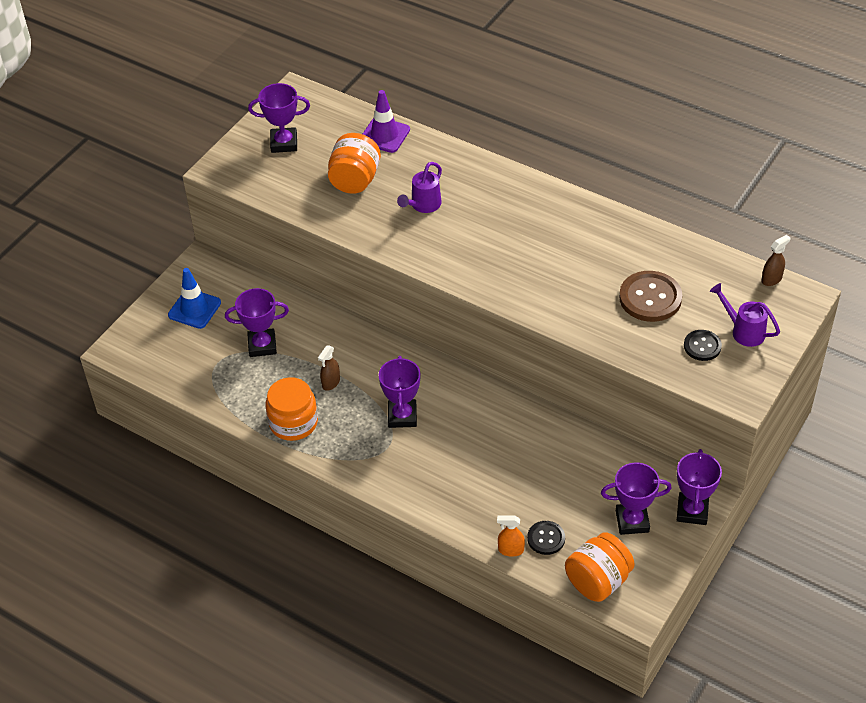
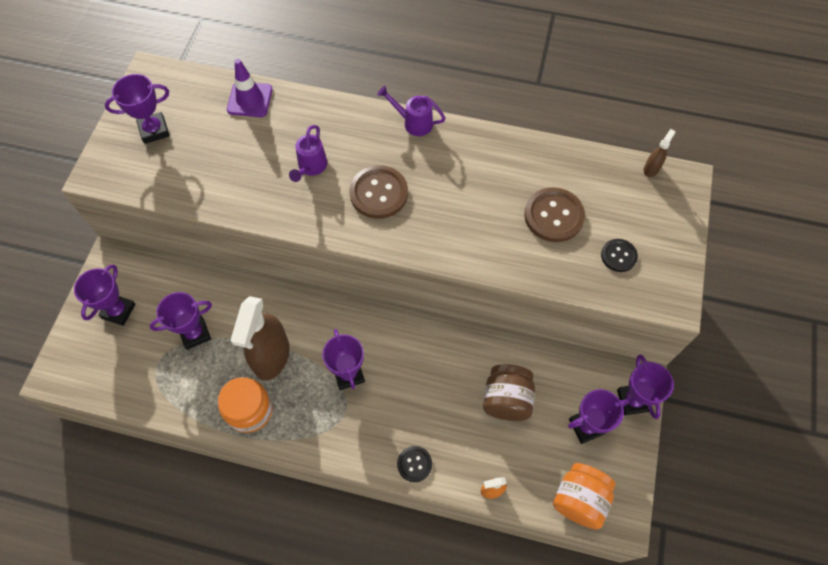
camera: 20 degrees left, 15 degrees up
blue traffic cone [168,268,221,329] -> purple trophy [74,264,136,326]
brown spray bottle [318,346,340,391] -> brown spray bottle [231,296,289,380], size x2.35
orange jar [328,133,381,194] -> none
black button [527,521,565,555] -> black button moved to [397,446,432,482]
purple watering can [710,283,780,347] -> purple watering can moved to [377,86,445,136]
none -> brown button [349,165,408,219]
none -> brown jar [483,364,535,421]

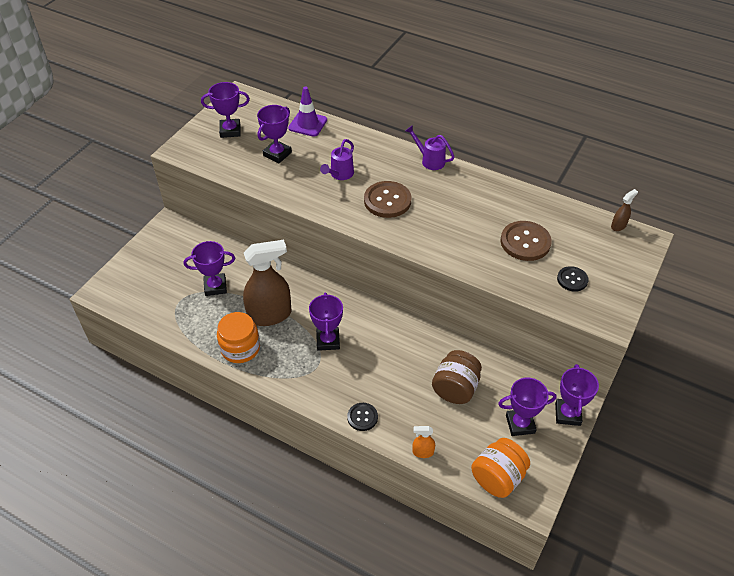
camera: 15 degrees right, 15 degrees down
purple trophy [74,264,136,326] -> purple trophy moved to [257,105,292,163]
brown spray bottle [231,296,289,380] -> brown spray bottle turned 135 degrees counterclockwise [243,240,291,326]

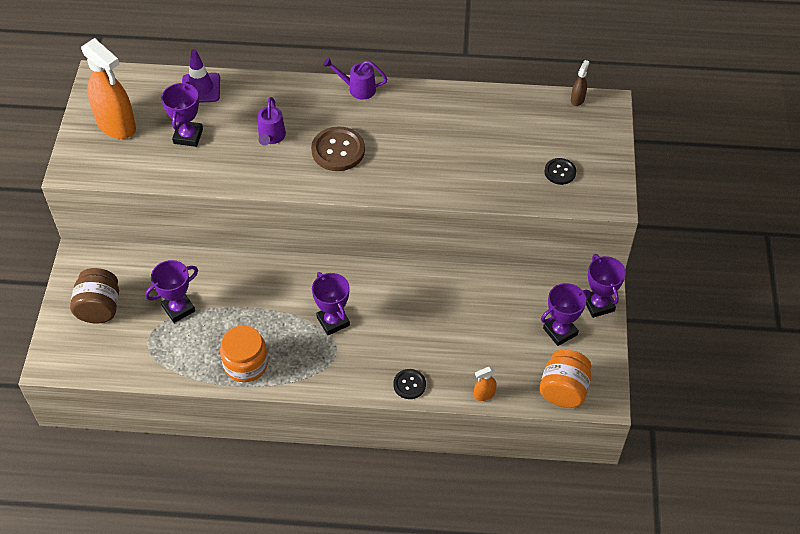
camera: 25 degrees left, 5 degrees up
purple trophy [201,82,250,138] -> orange spray bottle [81,38,136,139]
brown spray bottle [243,240,291,326] -> none
brown jar [432,350,482,404] -> brown jar moved to [70,268,119,323]
brown button [500,221,552,261] -> none

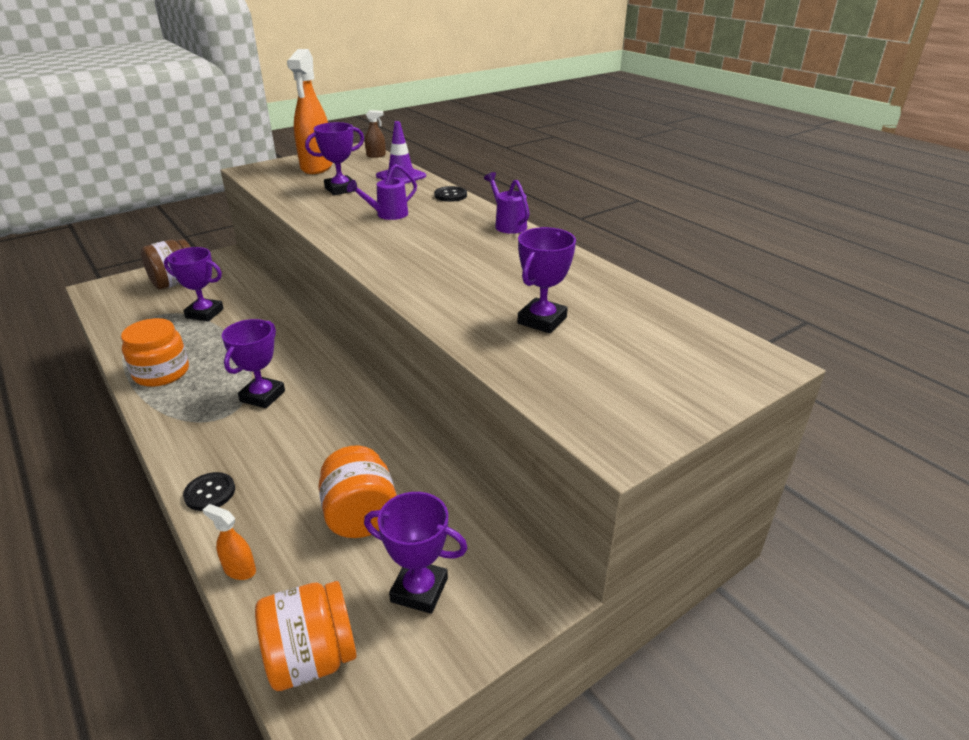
camera: 50 degrees right, 20 degrees down
brown button [311,126,365,171] -> none
black button [544,158,576,185] -> black button moved to [434,186,467,202]
brown spray bottle [571,60,589,106] -> brown spray bottle moved to [365,110,386,158]
purple trophy [585,254,626,318] -> purple trophy moved to [517,227,576,334]
none -> orange jar [318,446,397,538]

